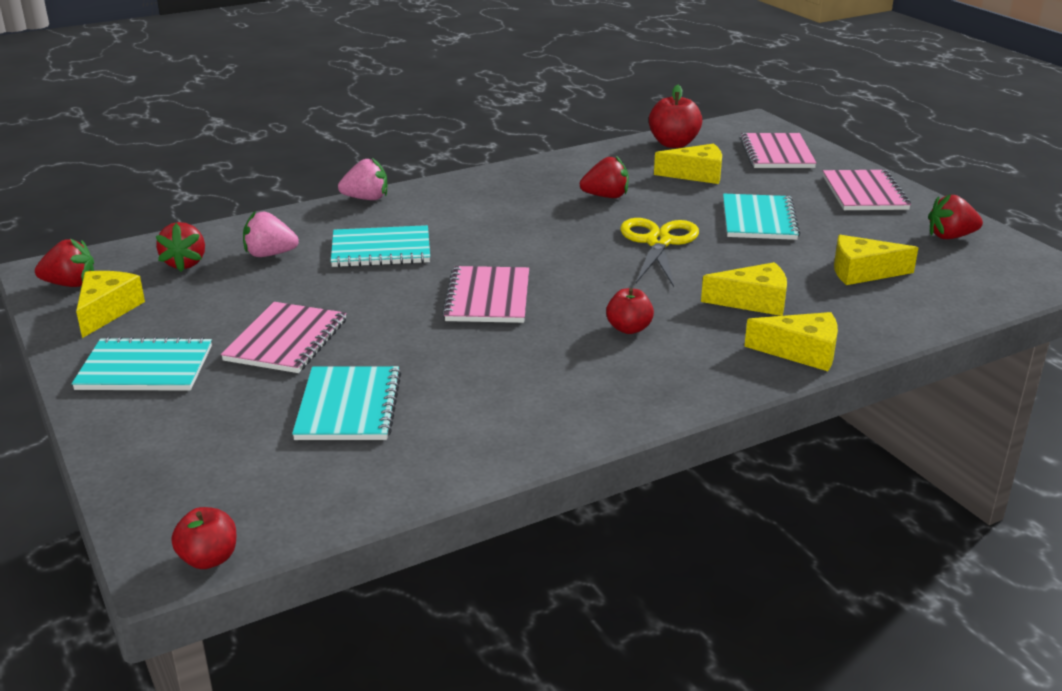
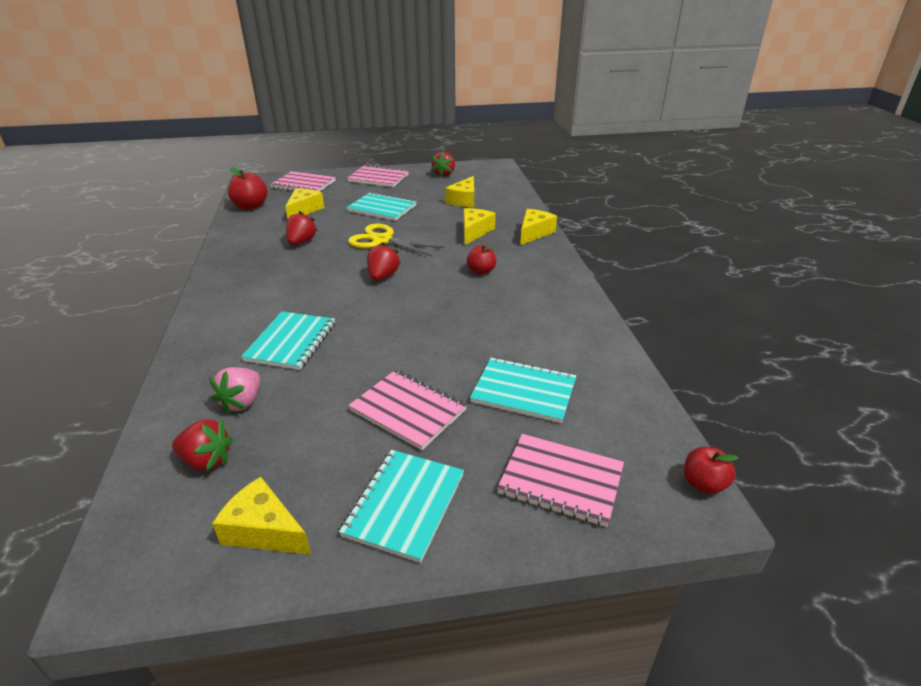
camera: 70 degrees left, 5 degrees up
red strawberry [35,239,94,287] -> red strawberry moved to [367,243,401,281]
pink strawberry [338,157,388,200] -> none
pink notebook [442,266,529,323] -> pink notebook moved to [497,434,624,527]

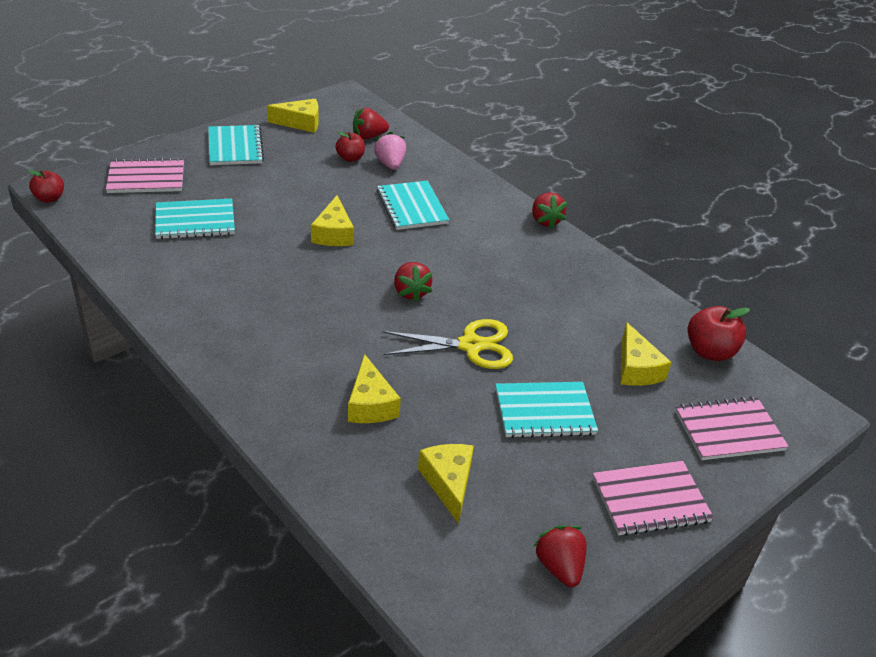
camera: 145 degrees right, 5 degrees up
red strawberry [286,211,318,245] -> red strawberry moved to [532,192,567,229]
pink notebook [348,370,467,450] -> none
red apple [467,245,496,275] -> red apple moved to [335,132,365,162]
yellow cheese [520,209,557,245] -> yellow cheese moved to [311,196,354,246]

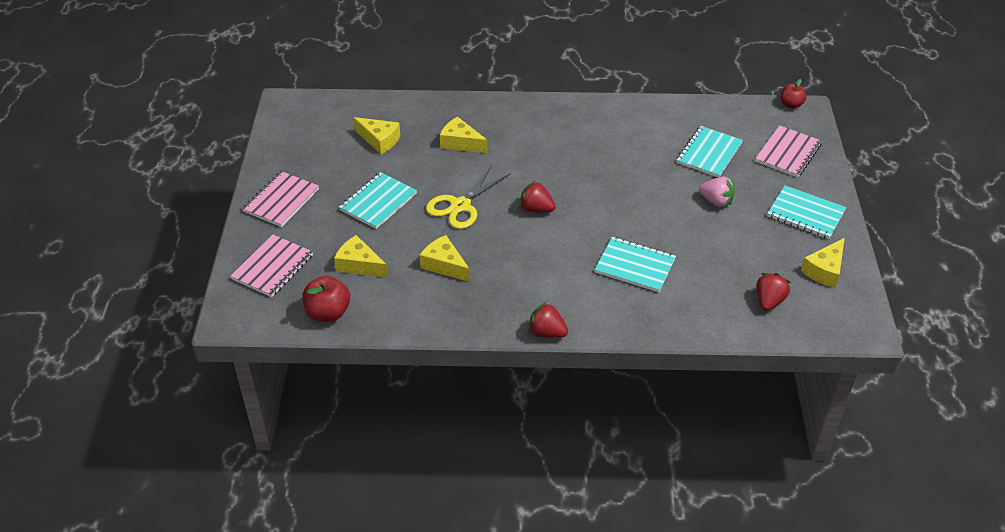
camera: 135 degrees right, 5 degrees up
yellow cheese [311,196,354,246] -> yellow cheese moved to [420,235,470,282]
red apple [335,132,365,162] -> none
pink strawberry [374,132,406,170] -> pink strawberry moved to [699,176,735,207]
red strawberry [533,525,587,587] -> none

